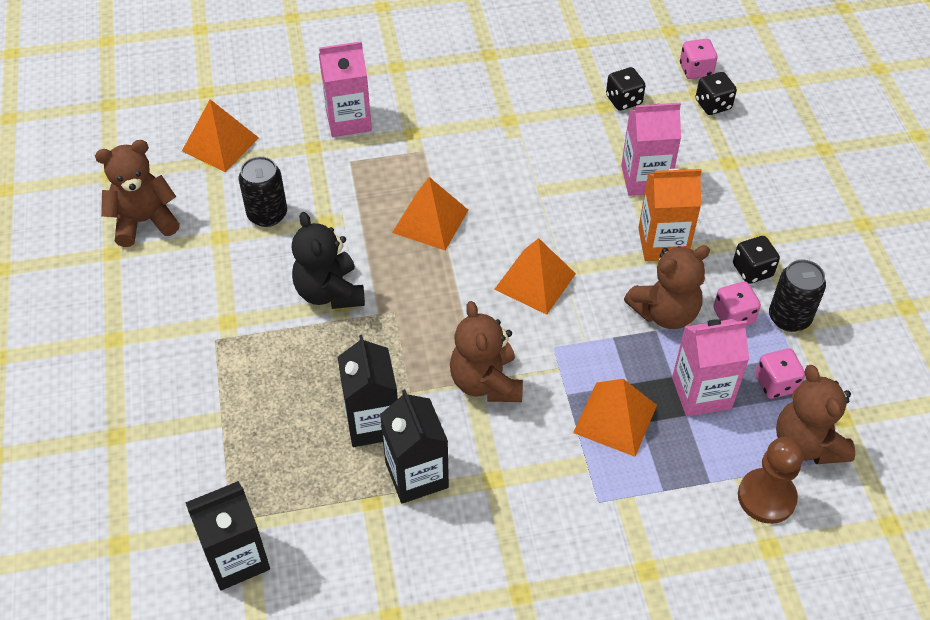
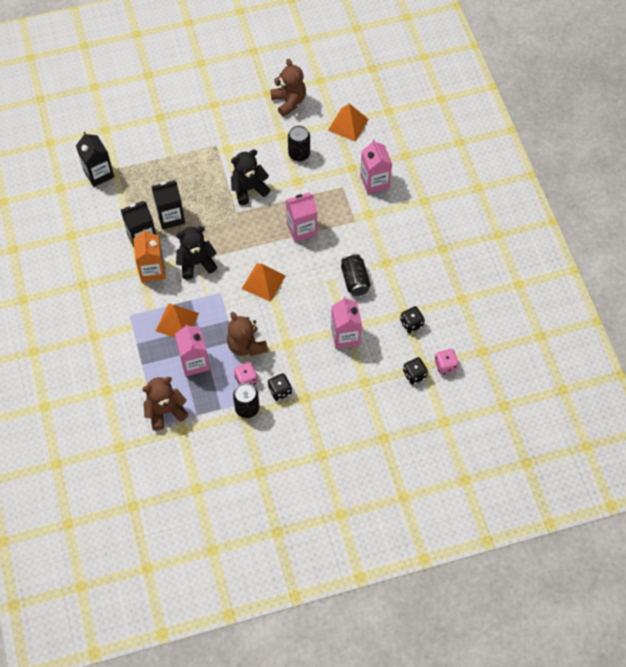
camera: 85 degrees right, 10 degrees up
orange pyramid [392,177,468,250] -> pink carton [286,193,317,242]
brown teddy bear [450,301,523,402] -> black teddy bear [176,226,217,279]
orange carton [638,169,702,261] -> orange carton moved to [133,229,166,282]
brown pawn [738,437,804,524] -> none
pink dice [755,349,805,399] -> none
none -> black can [341,254,371,296]

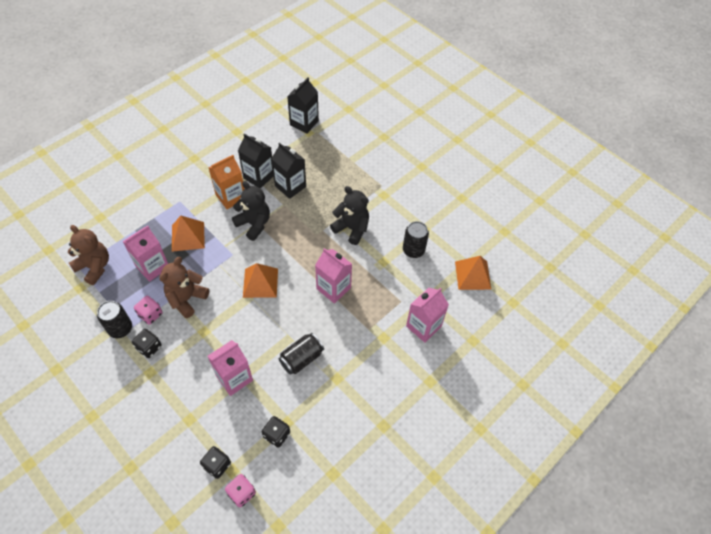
camera: 60 degrees right, 5 degrees down
brown teddy bear [270,59,306,117] -> none

